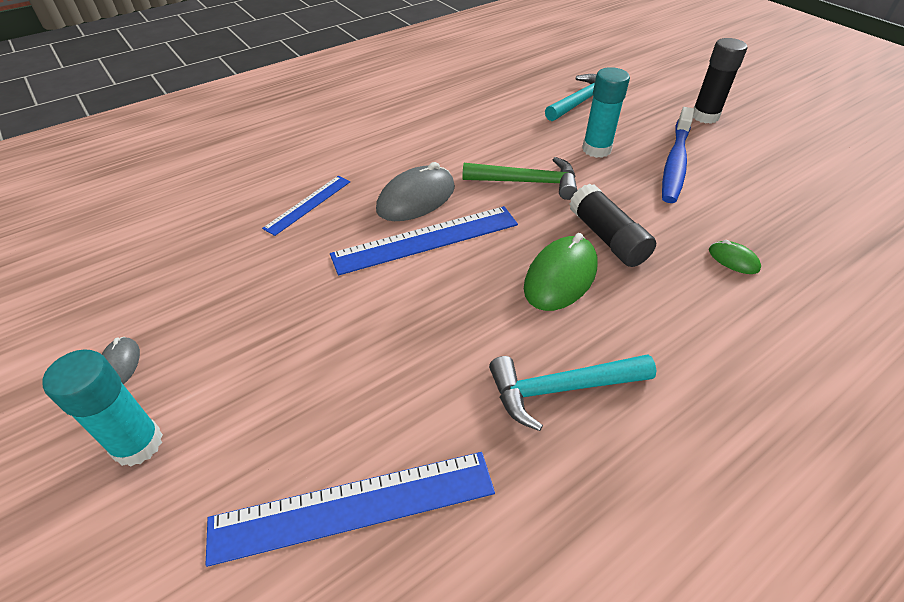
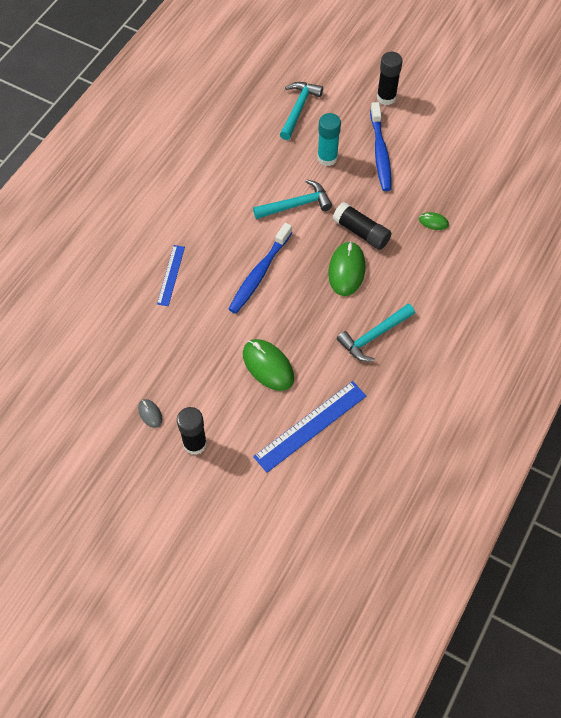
camera: 25 degrees left, 15 degrees up
turquoise glue stick [42,349,163,467] -> black glue stick [177,407,207,455]
blue ruler [330,206,518,276] -> blue toothbrush [229,223,292,314]
grey mouse [376,162,455,221] -> none
green hammer [462,157,578,200] -> turquoise hammer [253,180,332,219]
none -> green mouse [243,339,294,391]

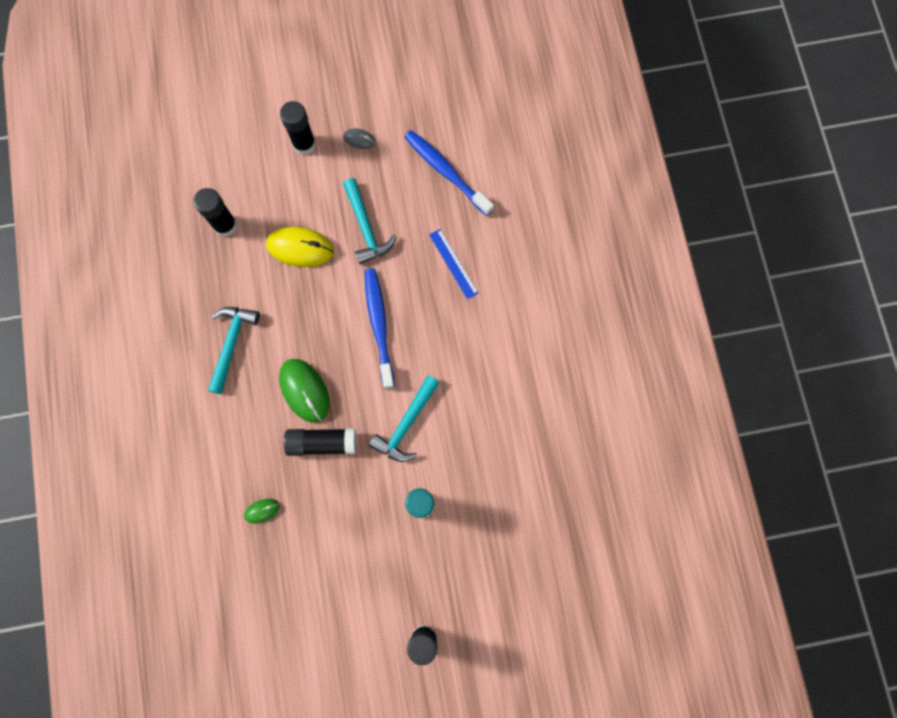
camera: 140 degrees right, 15 degrees up
green mouse [243,339,294,391] -> yellow mouse [266,227,334,267]
blue ruler [253,381,366,473] -> black glue stick [194,188,237,237]
turquoise hammer [280,82,323,140] -> turquoise hammer moved to [343,178,396,264]
blue toothbrush [370,102,391,191] -> blue toothbrush moved to [404,130,494,216]

